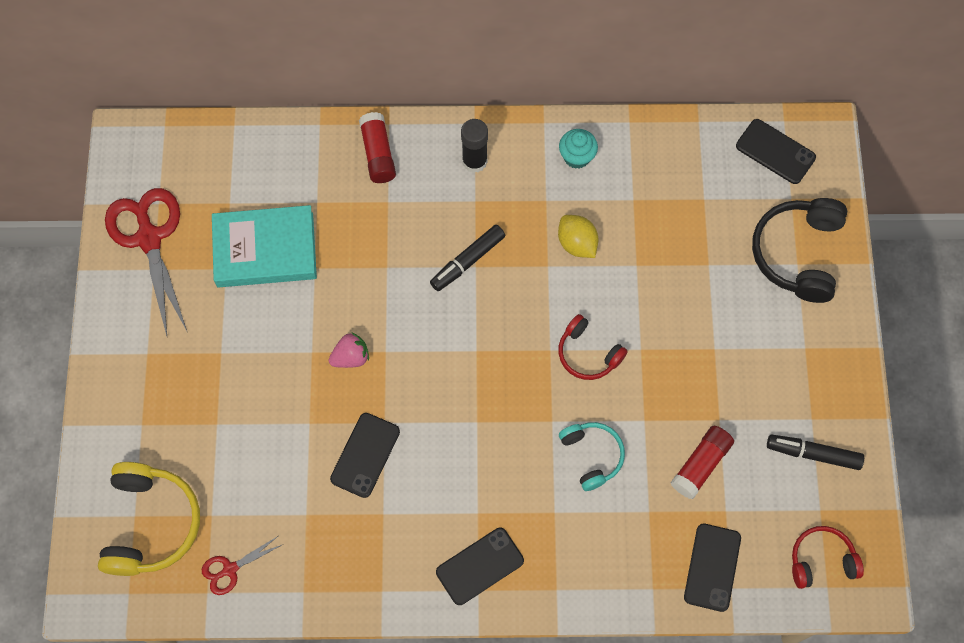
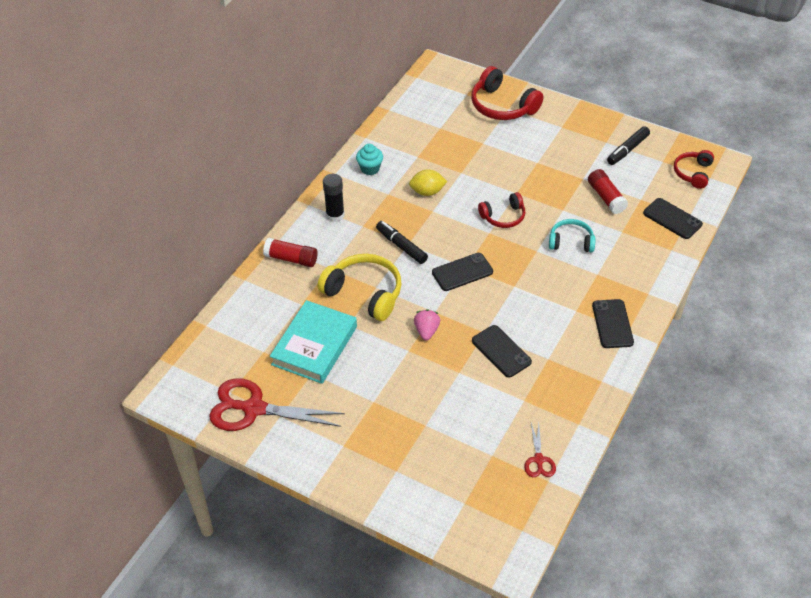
camera: 60 degrees left, 20 degrees down
yellow headphones [98,462,200,576] -> yellow headphones moved to [318,254,402,321]
black marker [430,225,505,291] -> black marker turned 150 degrees clockwise [376,221,428,264]
black phone [736,119,816,184] -> black phone moved to [432,253,493,291]
black headphones [752,198,847,303] -> red headphones [471,66,544,120]

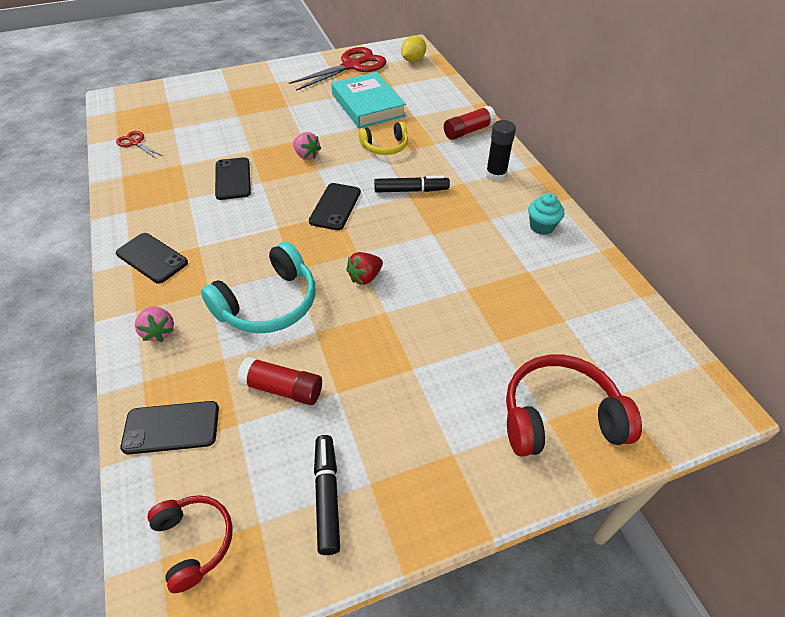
camera: 130 degrees right, 0 degrees up
yellow headphones [318,254,402,321] -> yellow headphones [359,122,408,155], size x0.61
yellow lemon [409,169,447,196] -> yellow lemon moved to [401,35,426,62]
black phone [472,325,532,378] -> black phone turned 75 degrees clockwise [215,157,251,200]
red headphones [478,192,525,228] -> red strawberry [346,252,383,285]
turquoise headphones [549,219,595,253] -> turquoise headphones [201,242,315,333], size x1.64
none -> pink strawberry [135,306,174,342]

